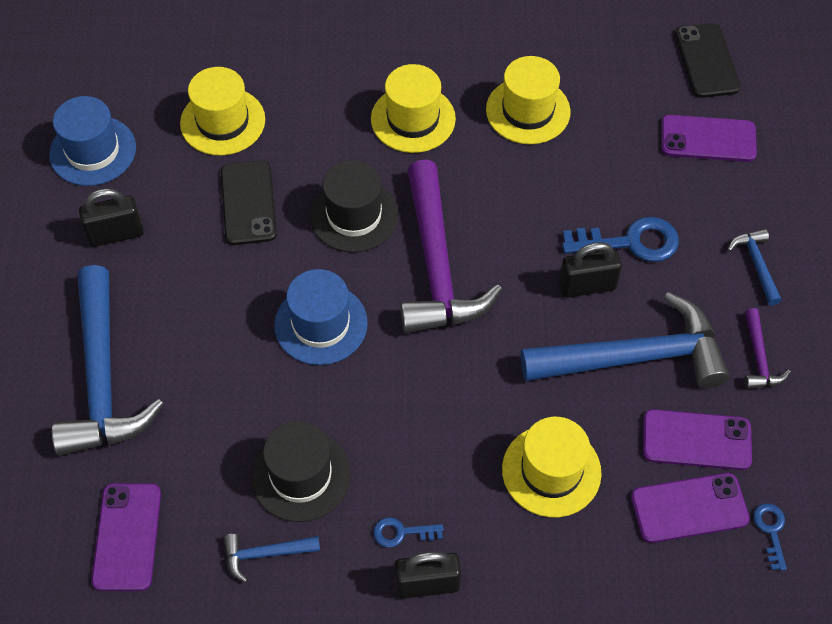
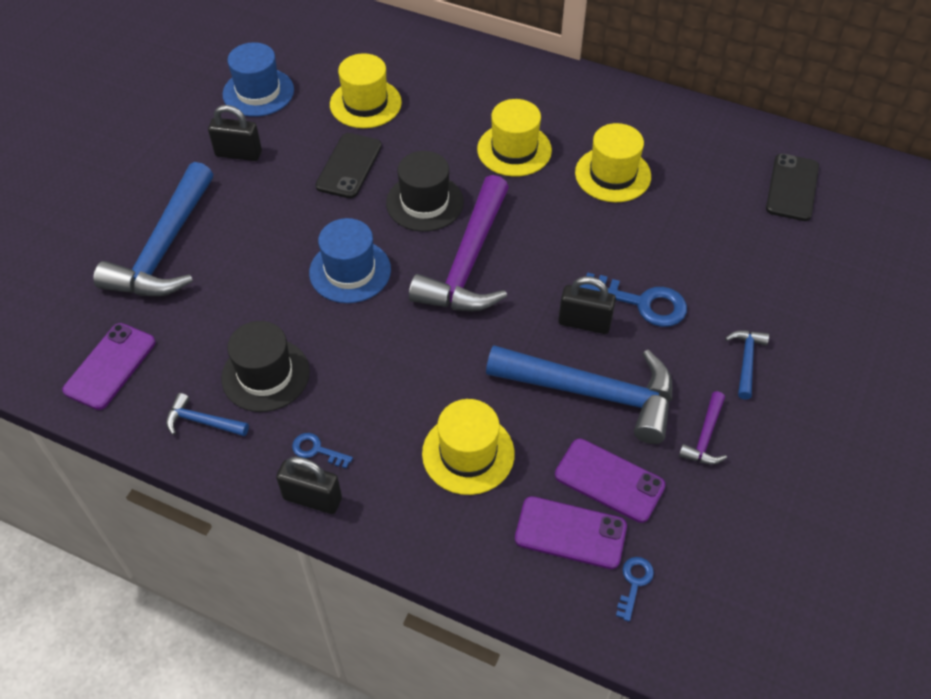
camera: 25 degrees right, 5 degrees down
purple phone [661,115,757,162] -> none

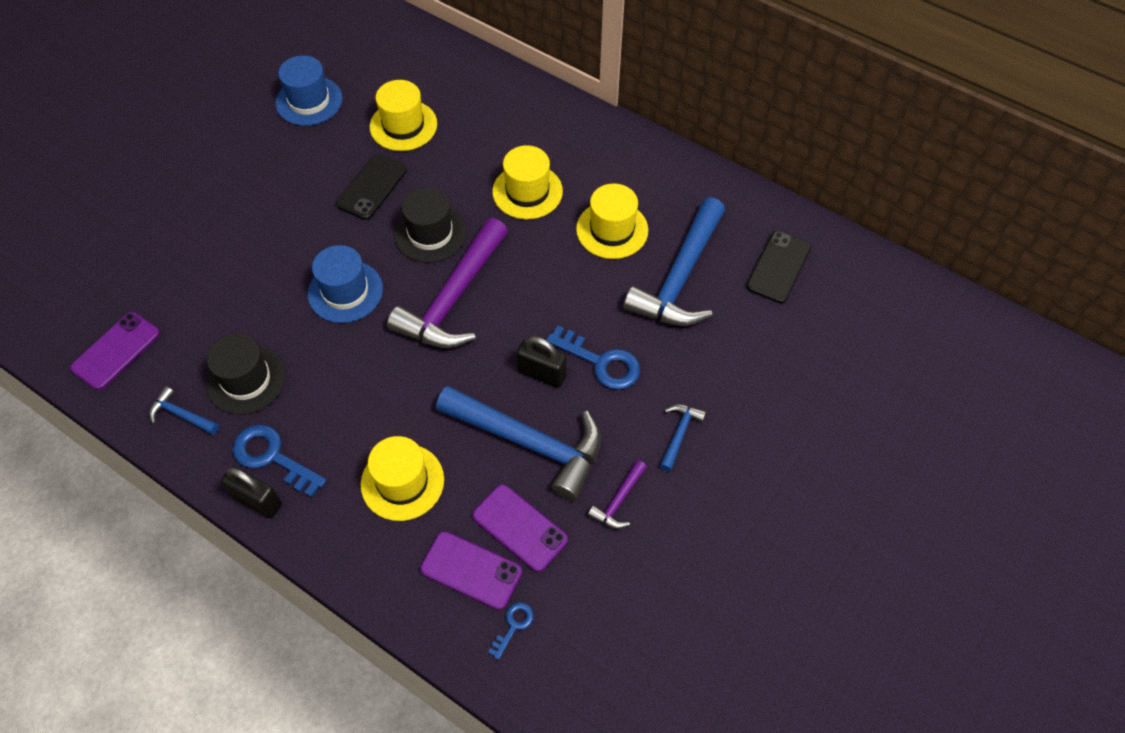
camera: 10 degrees right, 5 degrees up
blue hammer [93,162,213,296] -> blue hammer moved to [623,197,725,326]
black padlock [208,105,262,161] -> none
blue key [292,433,353,468] -> blue key [233,425,327,498], size x1.88

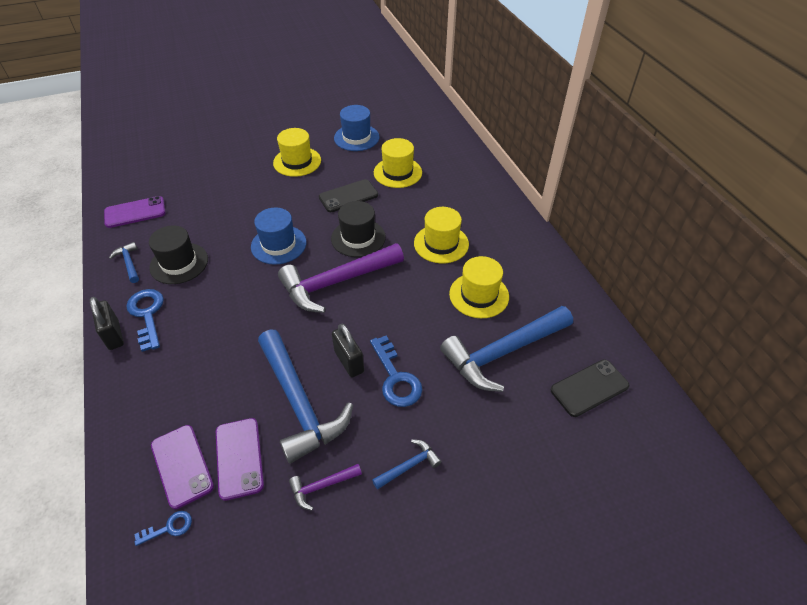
camera: 35 degrees right, 10 degrees down
yellow hat [361,436,444,521] -> yellow hat moved to [273,128,321,177]

